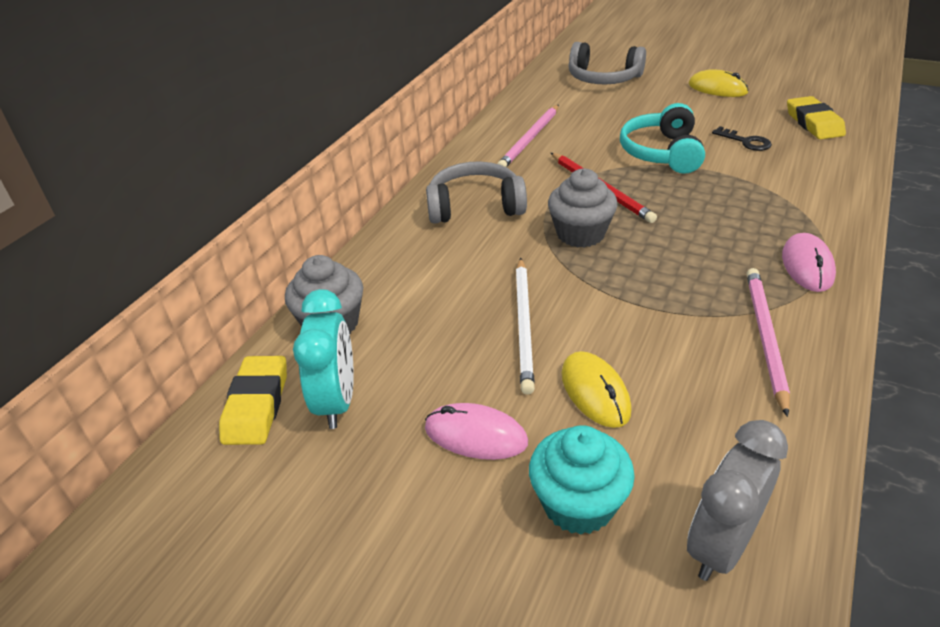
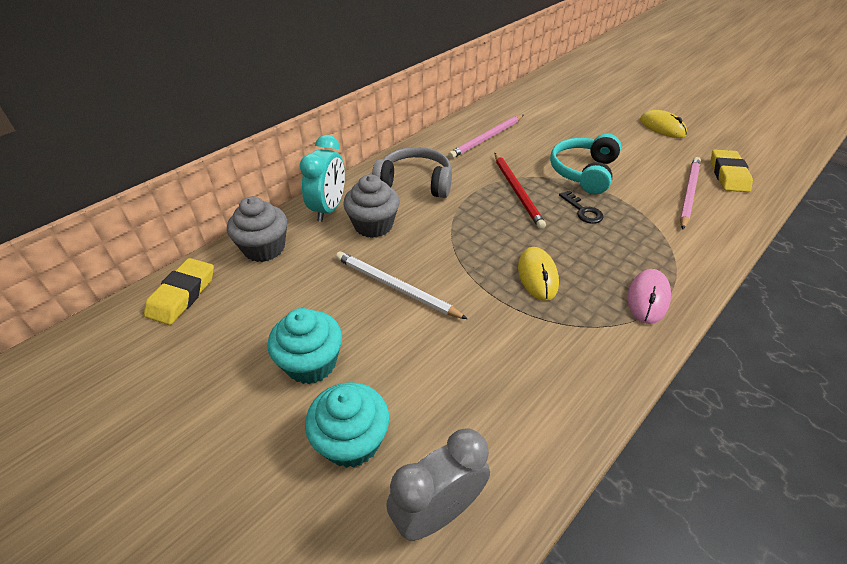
camera: 15 degrees right, 5 degrees up
turquoise clock [293,289,354,429] -> turquoise clock moved to [299,135,345,222]
pink mouse [425,403,528,460] -> turquoise cupcake [268,308,342,384]
white pencil [516,258,535,395] -> white pencil turned 105 degrees clockwise [336,252,467,319]
grey cupcake [548,169,618,247] -> grey cupcake moved to [343,174,400,238]
yellow mouse [561,351,632,428] -> yellow mouse moved to [518,247,559,301]
grey headphones [568,42,646,84] -> none
black key [712,126,772,151] -> black key moved to [559,190,604,224]
pink pencil [747,268,790,417] -> pink pencil moved to [680,157,701,230]

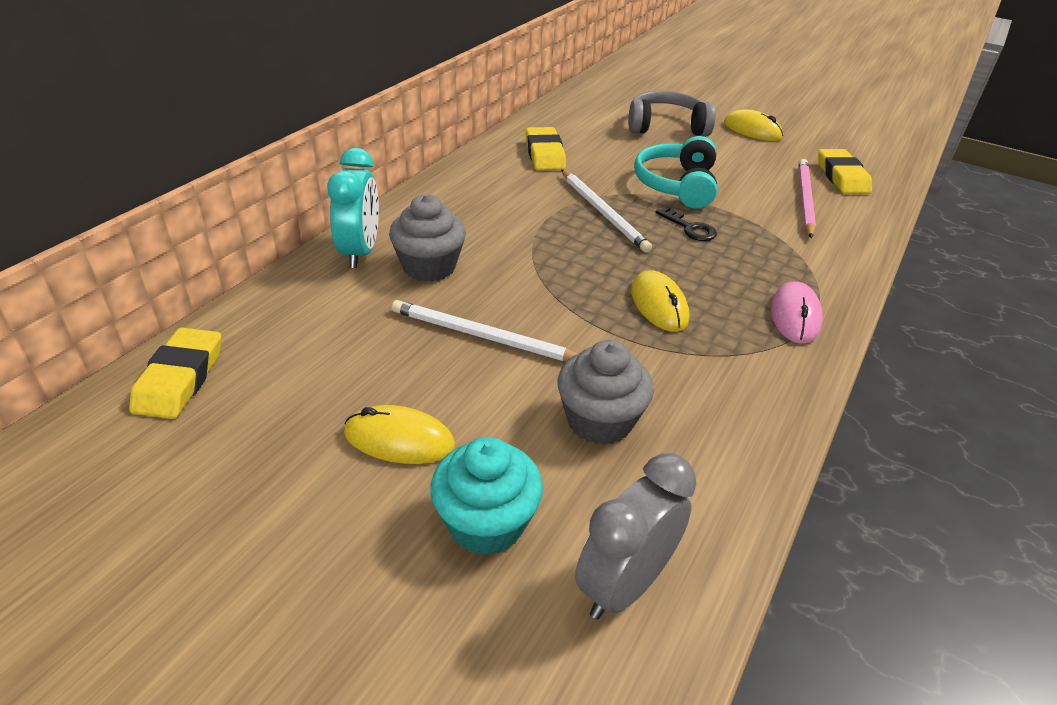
camera: 15 degrees left, 5 degrees down
grey cupcake [227,196,287,262] -> grey cupcake moved to [557,340,654,445]
turquoise cupcake [268,308,342,384] -> yellow mouse [344,405,455,464]
grey headphones [372,147,452,198] -> grey headphones moved to [628,91,716,136]
pink pencil [448,115,524,159] -> yellow eraser [526,127,566,170]
red pencil [495,153,546,229] -> white pencil [561,170,652,253]

